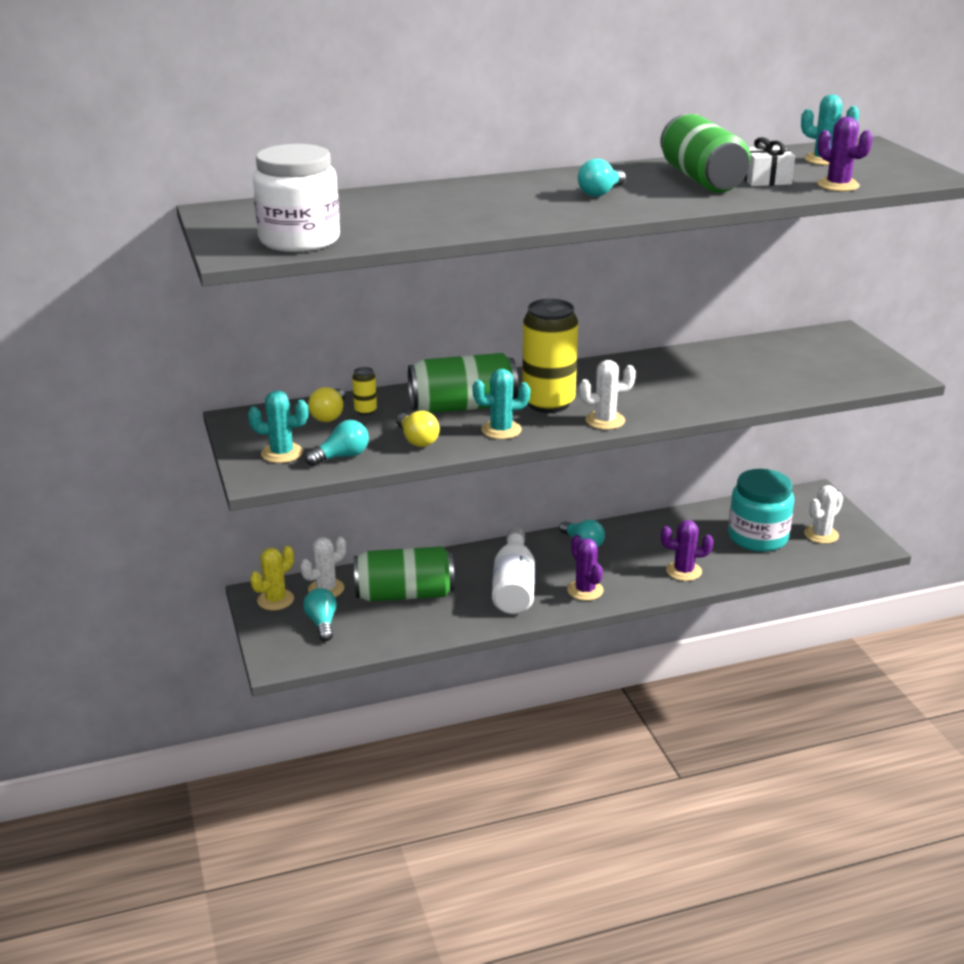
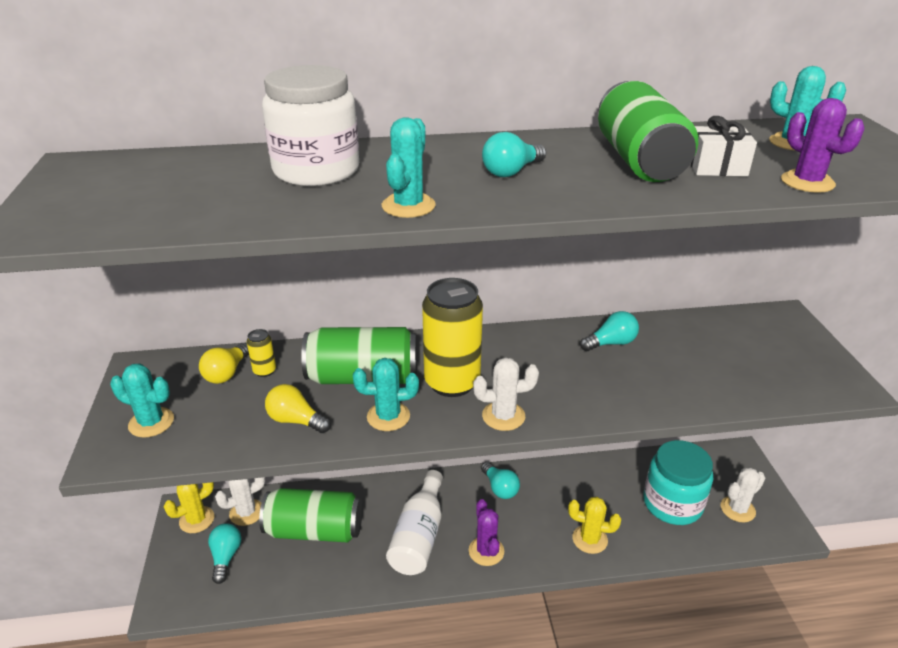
camera: 10 degrees right, 5 degrees up
white jar [253,144,340,252] -> white jar moved to [262,65,359,186]
turquoise light bulb [305,420,369,466] -> turquoise light bulb moved to [580,311,639,351]
yellow light bulb [396,411,440,447] -> yellow light bulb turned 135 degrees clockwise [265,384,331,433]
purple cactus [661,520,713,581] -> yellow cactus [568,497,621,554]
none -> turquoise cactus [382,117,436,218]

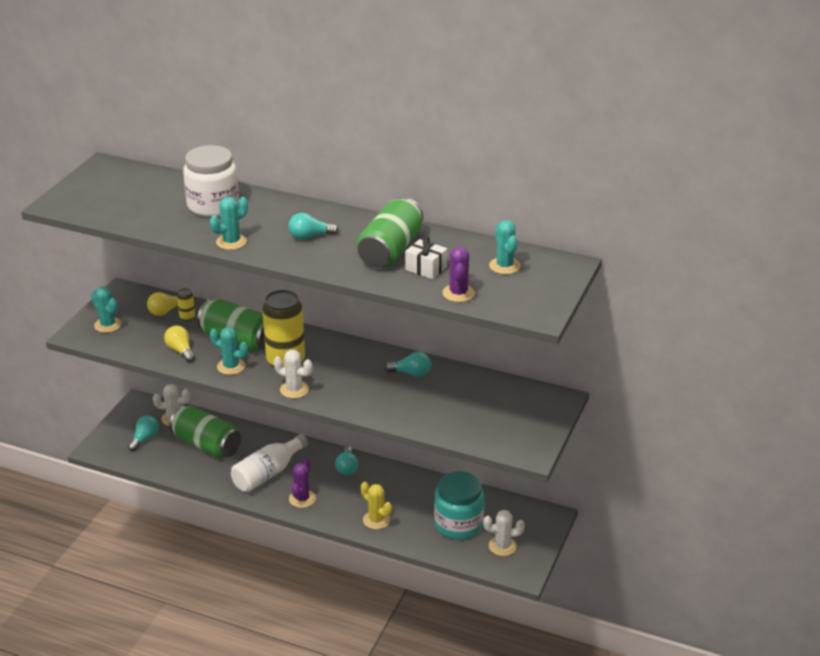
camera: 30 degrees right, 0 degrees up
yellow cactus [164,482,214,533] -> none

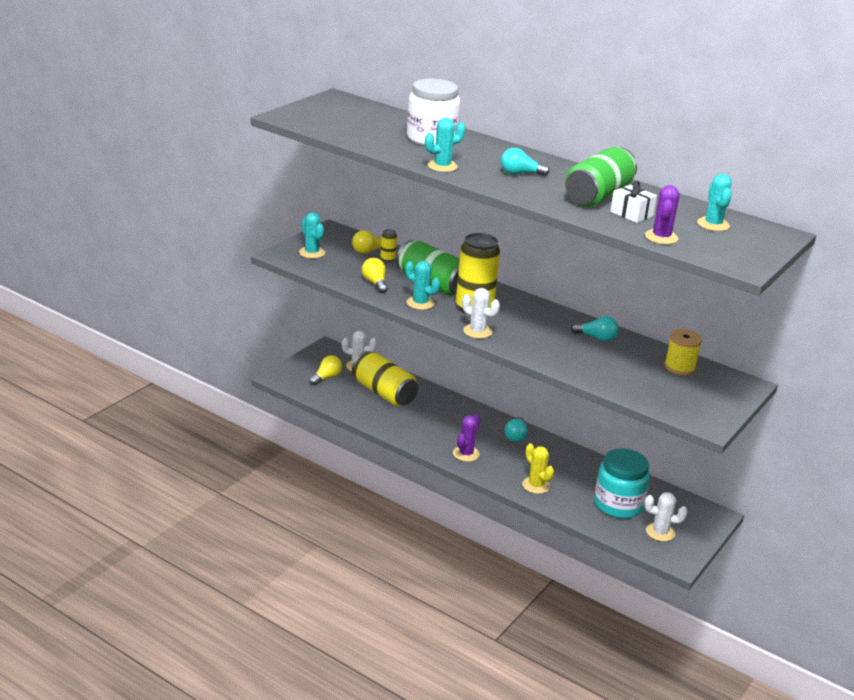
camera: 10 degrees right, 5 degrees down
turquoise light bulb [128,415,159,451] -> yellow light bulb [309,355,342,385]
green can [169,405,241,458] -> yellow can [352,351,418,406]
white bottle [231,434,308,492] -> none
none -> yellow spool [664,329,702,375]

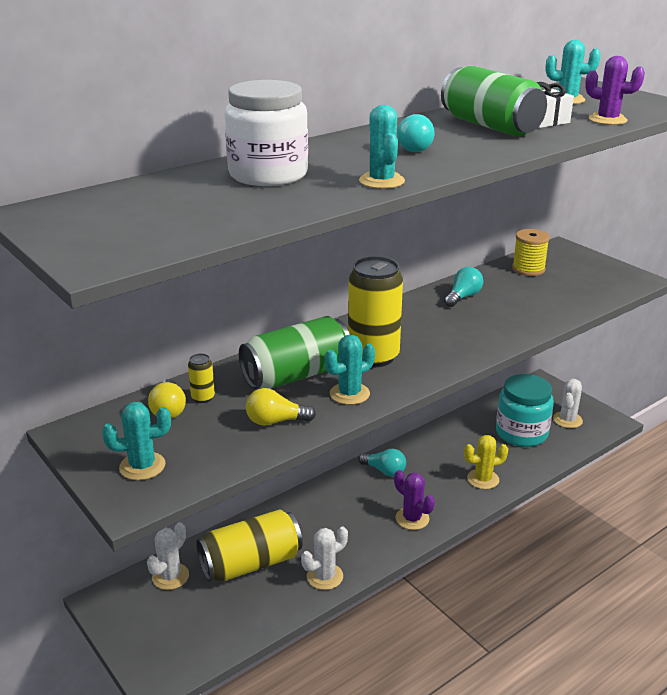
camera: 70 degrees left, 0 degrees up
yellow light bulb [309,355,342,385] -> none
white cactus [462,288,500,339] -> white cactus moved to [301,526,348,590]

